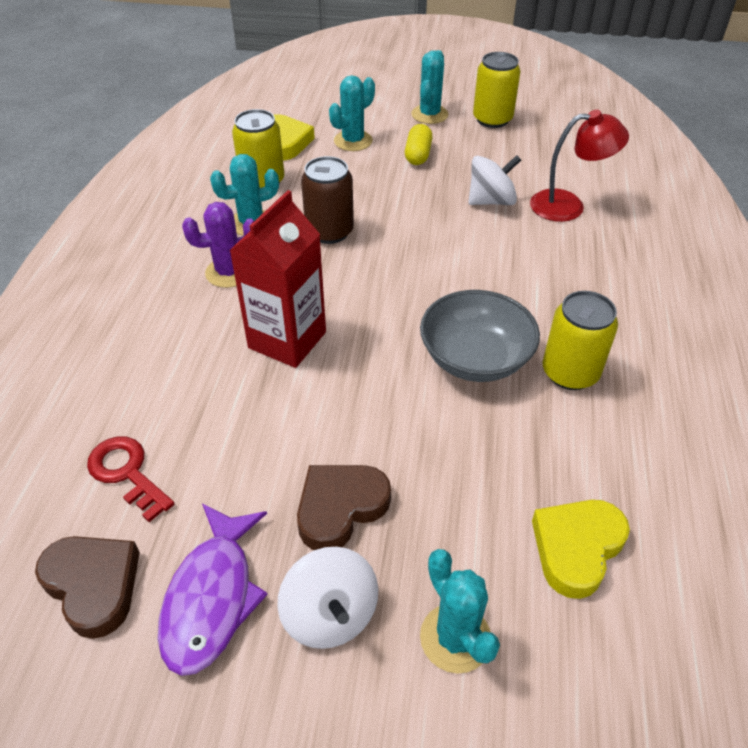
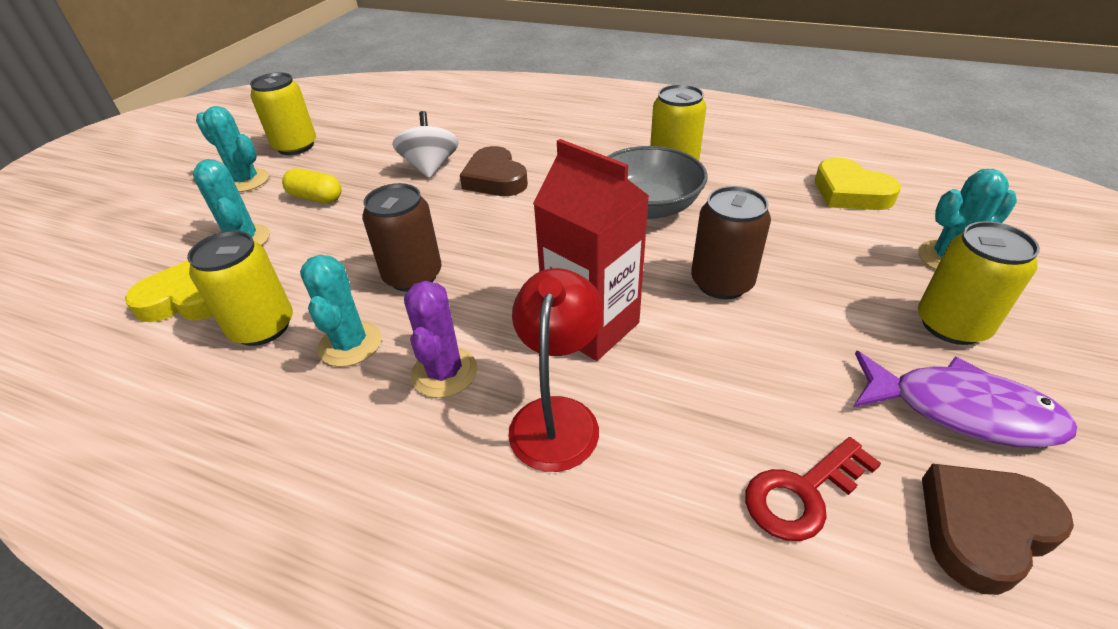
camera: 75 degrees left, 5 degrees down
white spinning top [277,547,378,649] -> yellow can [918,221,1040,345]
brown heart [297,465,391,550] -> brown heart moved to [460,146,528,196]
red lamp [530,110,629,222] -> red lamp moved to [508,268,603,472]
none -> brown can [691,186,771,299]

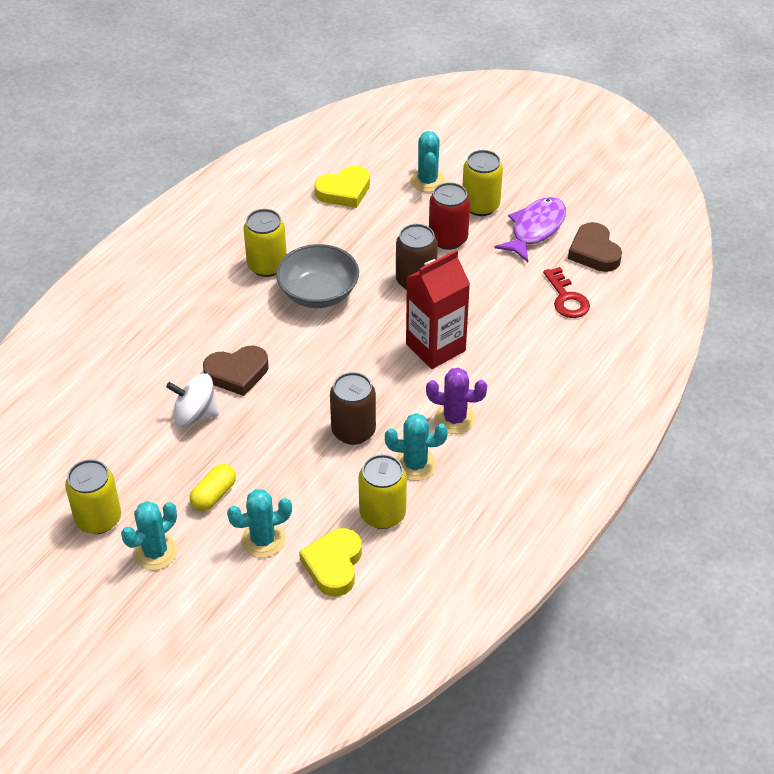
camera: 80 degrees left, 5 degrees up
red lamp [508,268,603,472] -> none
none -> red can [429,182,470,250]

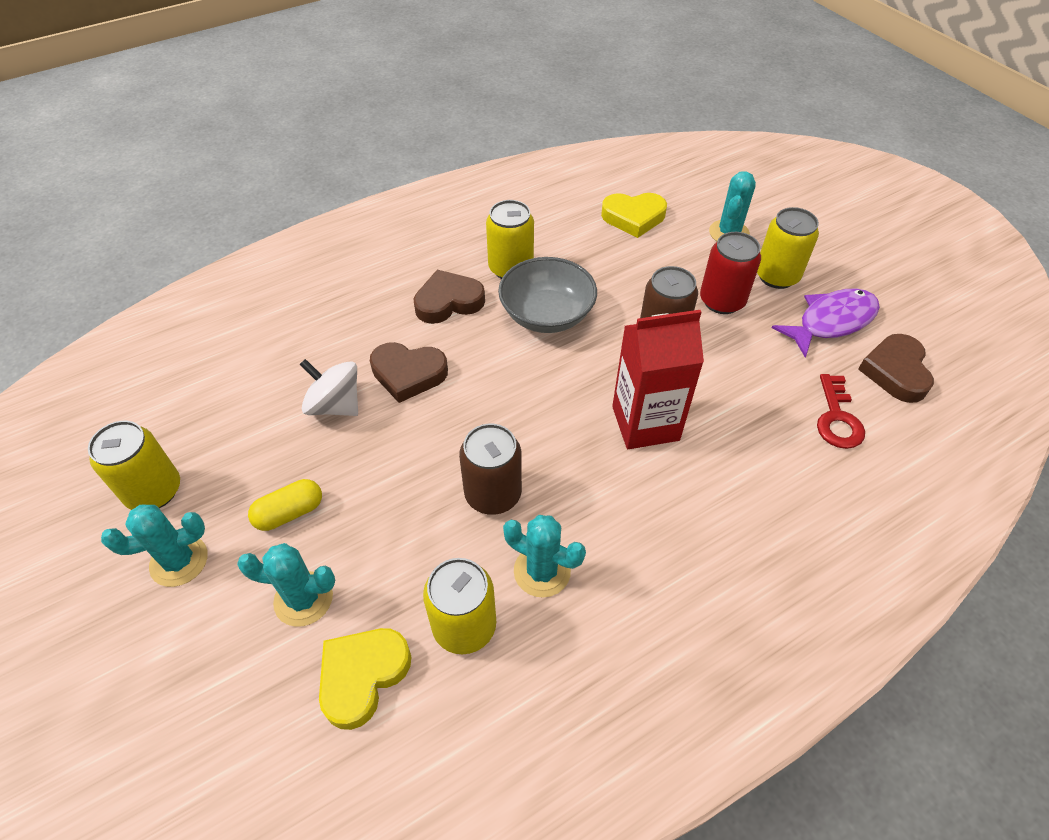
camera: 25 degrees right, 5 degrees up
purple cactus [426,367,487,434] -> none
none -> brown heart [414,270,485,324]

